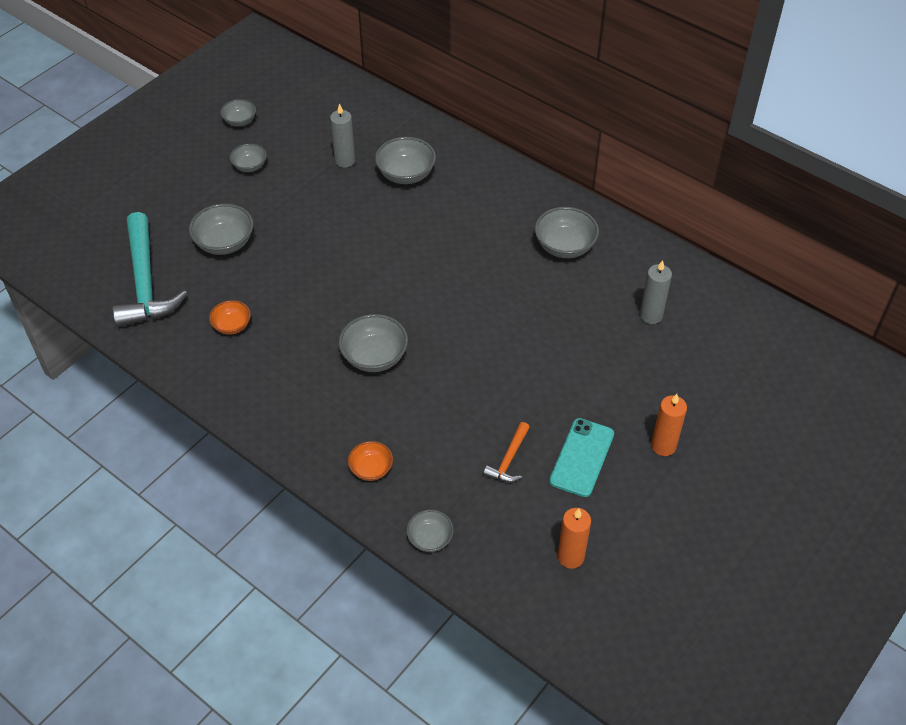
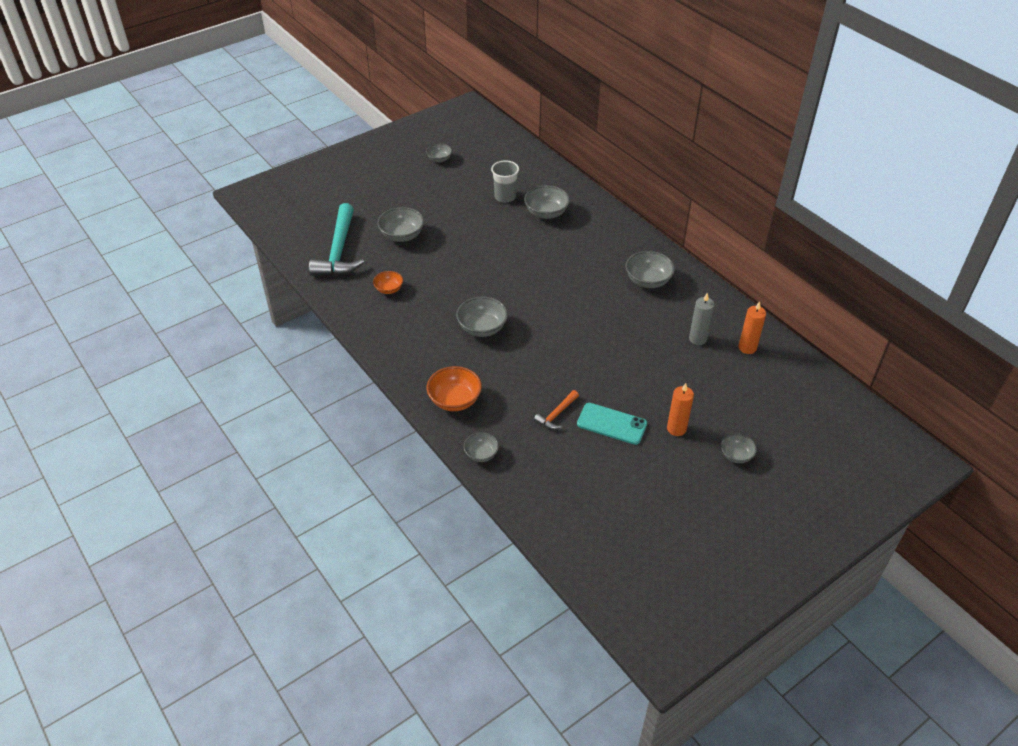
camera: 15 degrees right, 5 degrees down
grey bowl [230,144,267,172] -> grey bowl moved to [721,434,757,463]
grey candle [330,103,355,168] -> grey cup [491,160,519,202]
orange bowl [348,441,393,481] -> orange bowl [426,366,482,411], size x1.64
turquoise phone [549,418,614,497] -> turquoise phone turned 75 degrees clockwise [577,403,647,445]
orange candle [557,508,591,569] -> orange candle moved to [739,301,766,354]

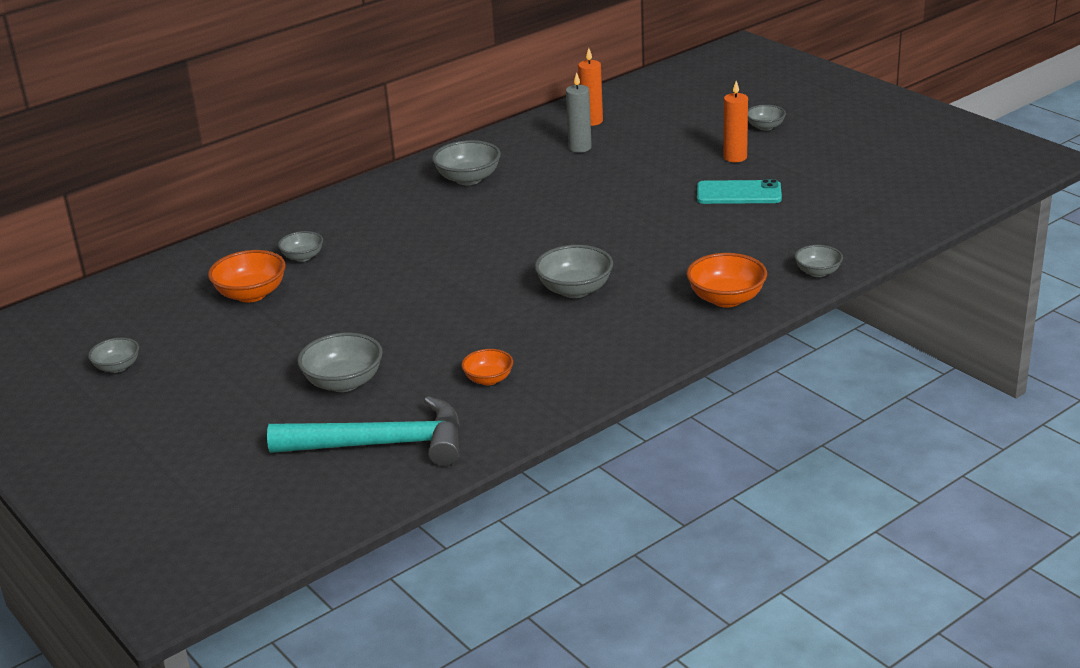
camera: 90 degrees left, 15 degrees down
grey cup [491,160,519,202] -> orange bowl [208,250,286,303]
grey bowl [524,185,570,219] -> grey bowl [278,231,323,262], size x0.61
orange hammer [534,390,579,429] -> none
turquoise phone [577,403,647,445] -> turquoise phone turned 75 degrees clockwise [697,179,782,204]

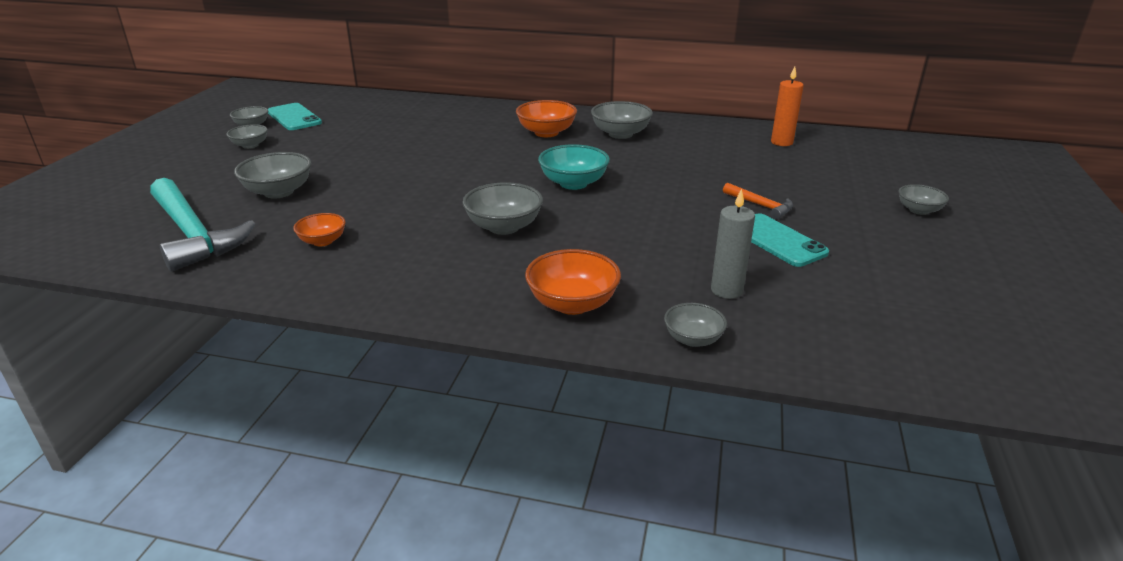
camera: 50 degrees right, 0 degrees up
orange bowl [208,250,286,303] -> orange bowl moved to [516,100,577,137]
grey bowl [278,231,323,262] -> grey bowl moved to [226,124,268,149]
grey candle [566,72,592,153] -> grey candle moved to [711,188,755,299]
orange candle [723,81,748,162] -> none
none -> turquoise phone [268,103,322,130]
none -> turquoise bowl [538,144,610,190]
none -> orange hammer [723,183,793,219]

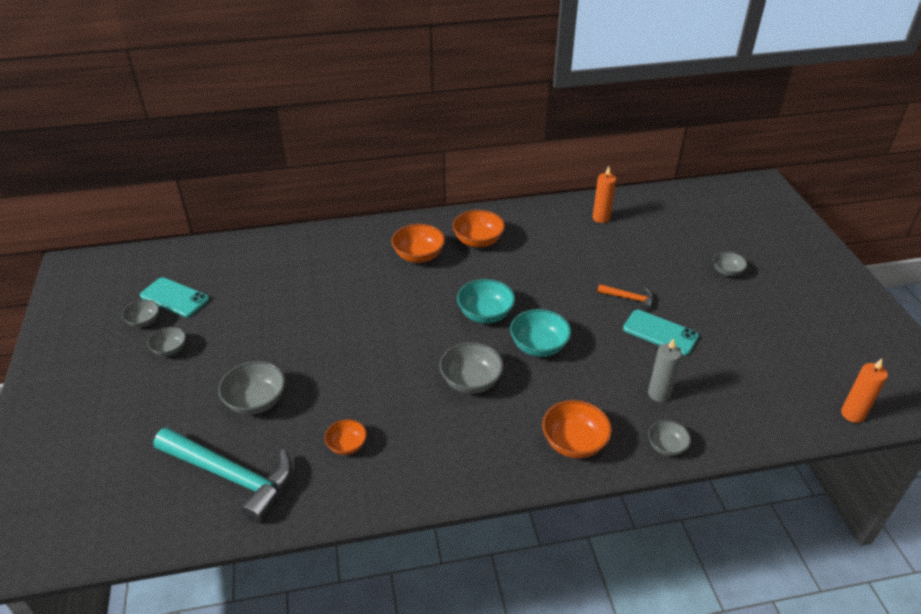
camera: 25 degrees left, 10 degrees up
grey bowl [591,101,653,139] -> orange bowl [453,210,505,248]
none -> turquoise bowl [510,309,571,357]
none -> orange candle [841,359,888,423]

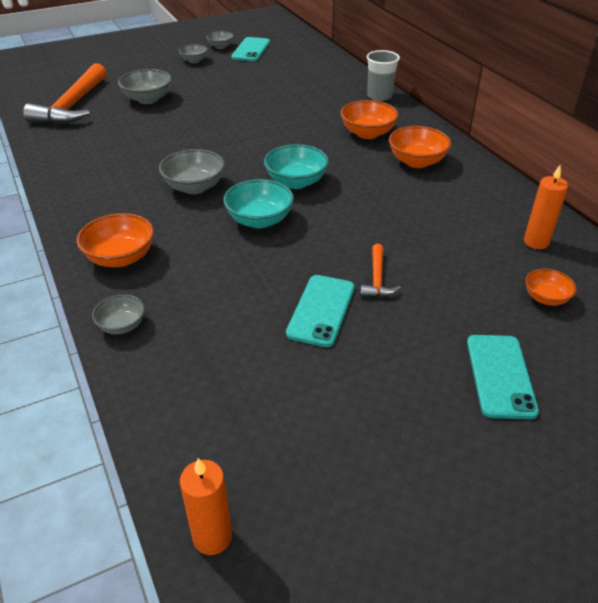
camera: 75 degrees right, 0 degrees up
turquoise hammer [153,427,293,523] -> orange hammer [23,63,107,124]
orange bowl [325,419,367,455] -> orange bowl moved to [525,269,577,306]
grey candle [648,338,682,402] -> none
grey bowl [713,251,747,276] -> turquoise phone [467,335,539,419]
none -> grey cup [367,50,400,101]

